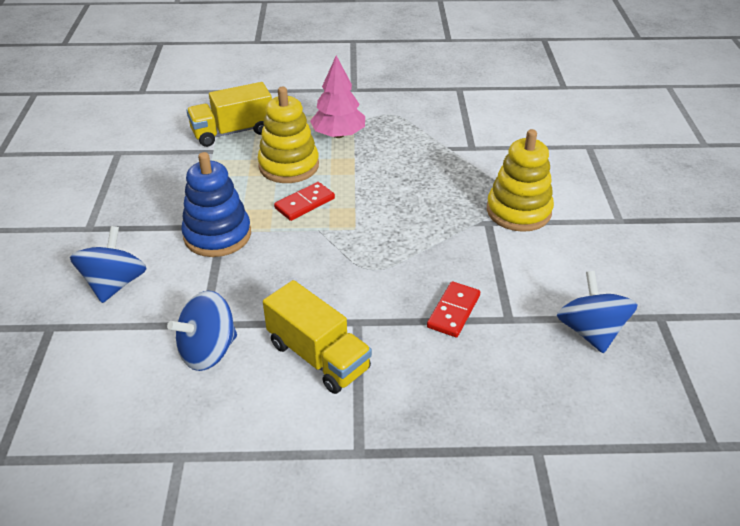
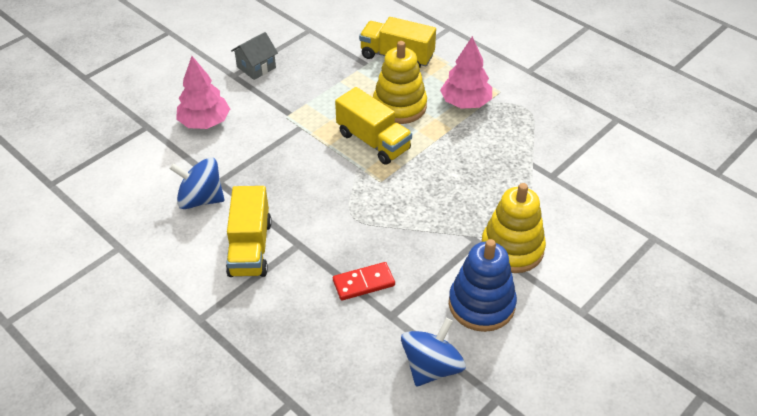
camera: 45 degrees right, 5 degrees up
blue spinning top [70,226,147,303] -> pink tree [176,56,230,129]
blue stacking toy [181,152,251,257] -> blue stacking toy moved to [449,239,517,332]
red domino [274,182,335,221] -> yellow truck [335,87,412,165]
none -> grey house [231,32,278,80]

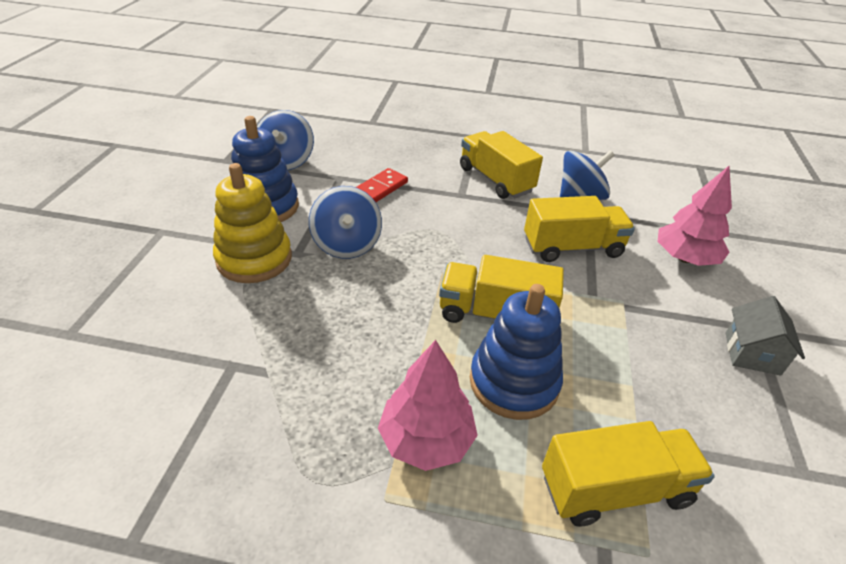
camera: 145 degrees right, 5 degrees down
yellow stacking toy [373,41,427,124] -> blue stacking toy [470,284,563,420]
none -> blue spinning top [309,186,382,259]
none -> yellow truck [524,196,635,262]

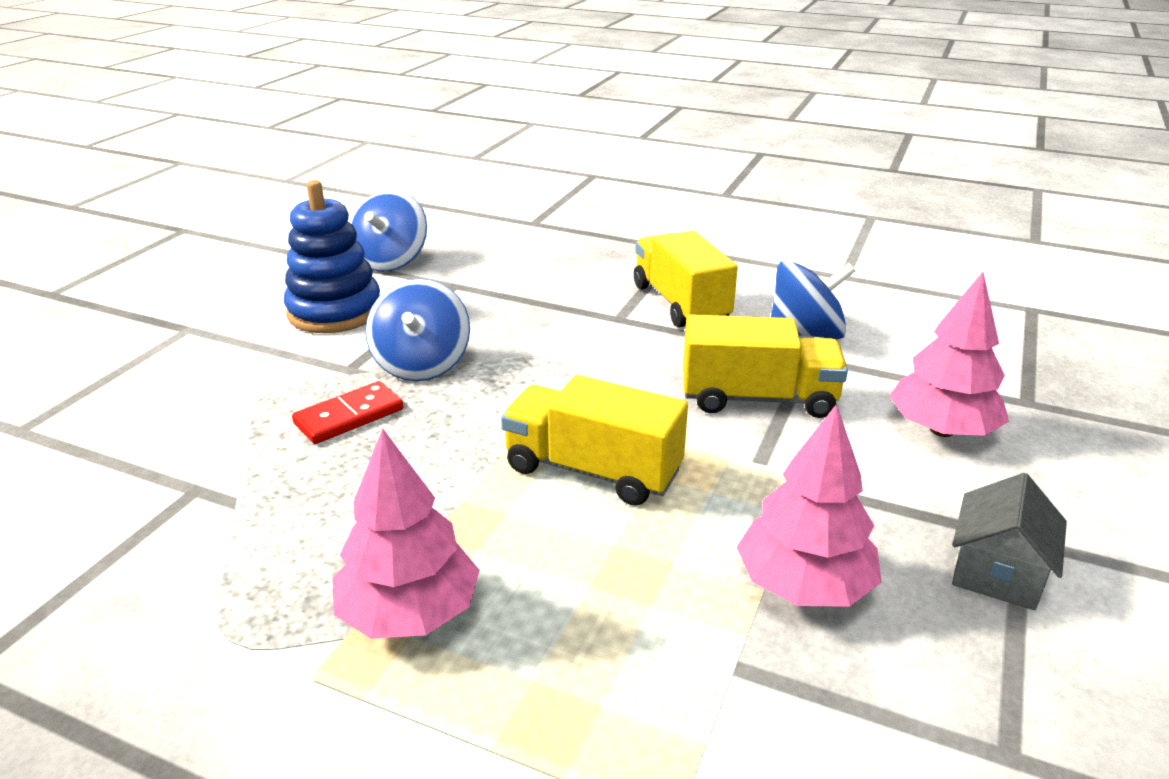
camera: 15 degrees right, 10 degrees down
yellow stacking toy [213,163,292,283] -> none
red domino [356,168,408,202] -> red domino moved to [292,381,404,444]
blue stacking toy [470,284,563,420] -> none
yellow truck [542,421,715,527] -> none
none -> pink tree [737,404,882,606]

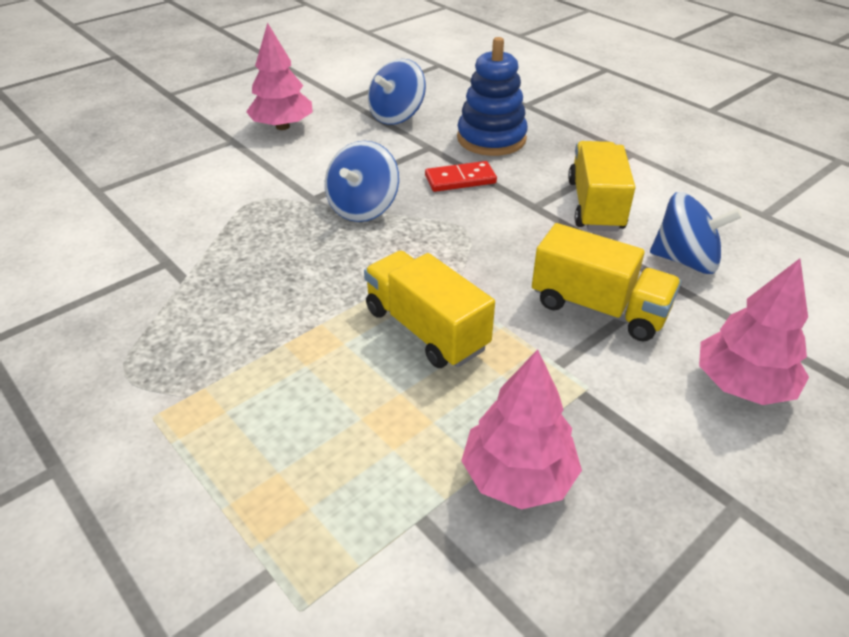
camera: 25 degrees right, 10 degrees up
blue stacking toy [284,180,380,333] -> blue stacking toy moved to [457,37,528,156]
red domino [292,381,404,444] -> red domino moved to [425,161,497,192]
pink tree [333,428,480,639] -> pink tree moved to [246,22,313,130]
grey house [952,473,1067,610] -> none

